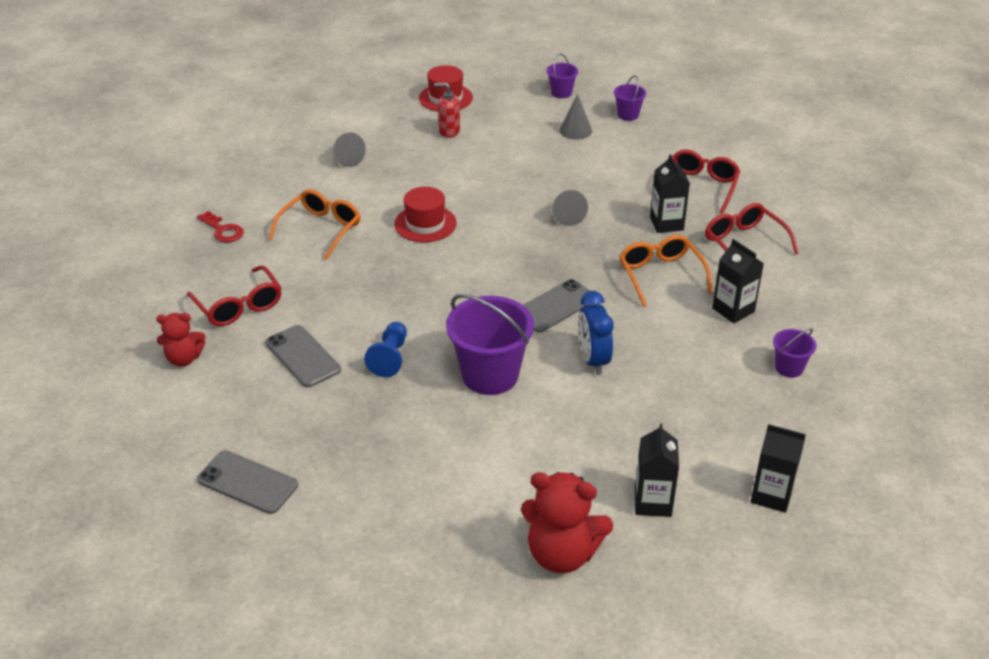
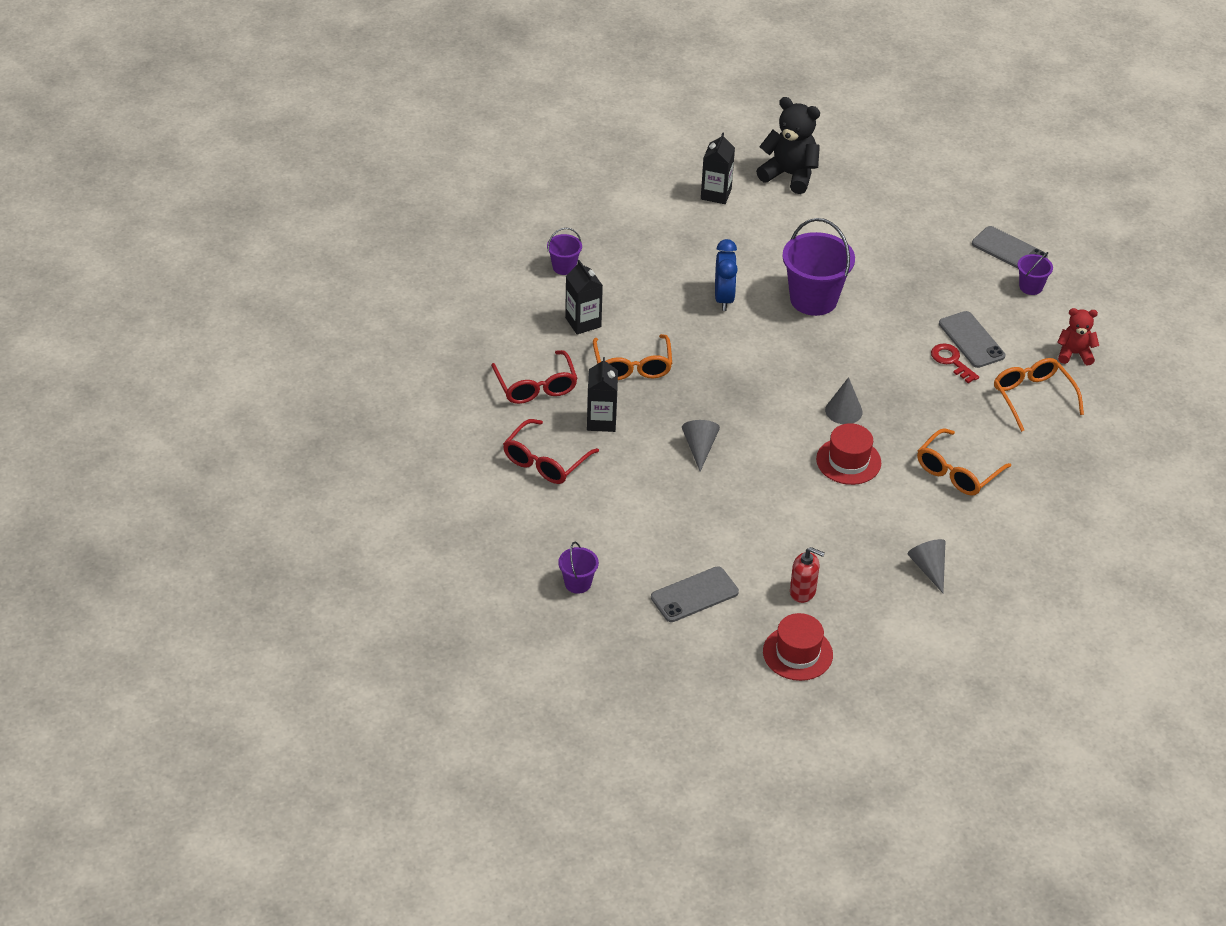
camera: 170 degrees left, 5 degrees up
red glasses [187,265,281,326] -> orange glasses [994,358,1084,432]
red key [197,211,244,243] -> red key moved to [931,343,979,383]
blue pawn [364,322,407,377] -> none
red teddy bear [521,472,613,573] -> black teddy bear [756,97,820,194]
grey phone [523,279,590,332] -> grey phone moved to [651,566,739,622]
purple bucket [547,54,578,98] -> purple bucket moved to [1018,252,1053,295]
grey cone [559,94,592,140] -> grey cone moved to [825,377,863,424]
black carton [751,424,806,513] -> none

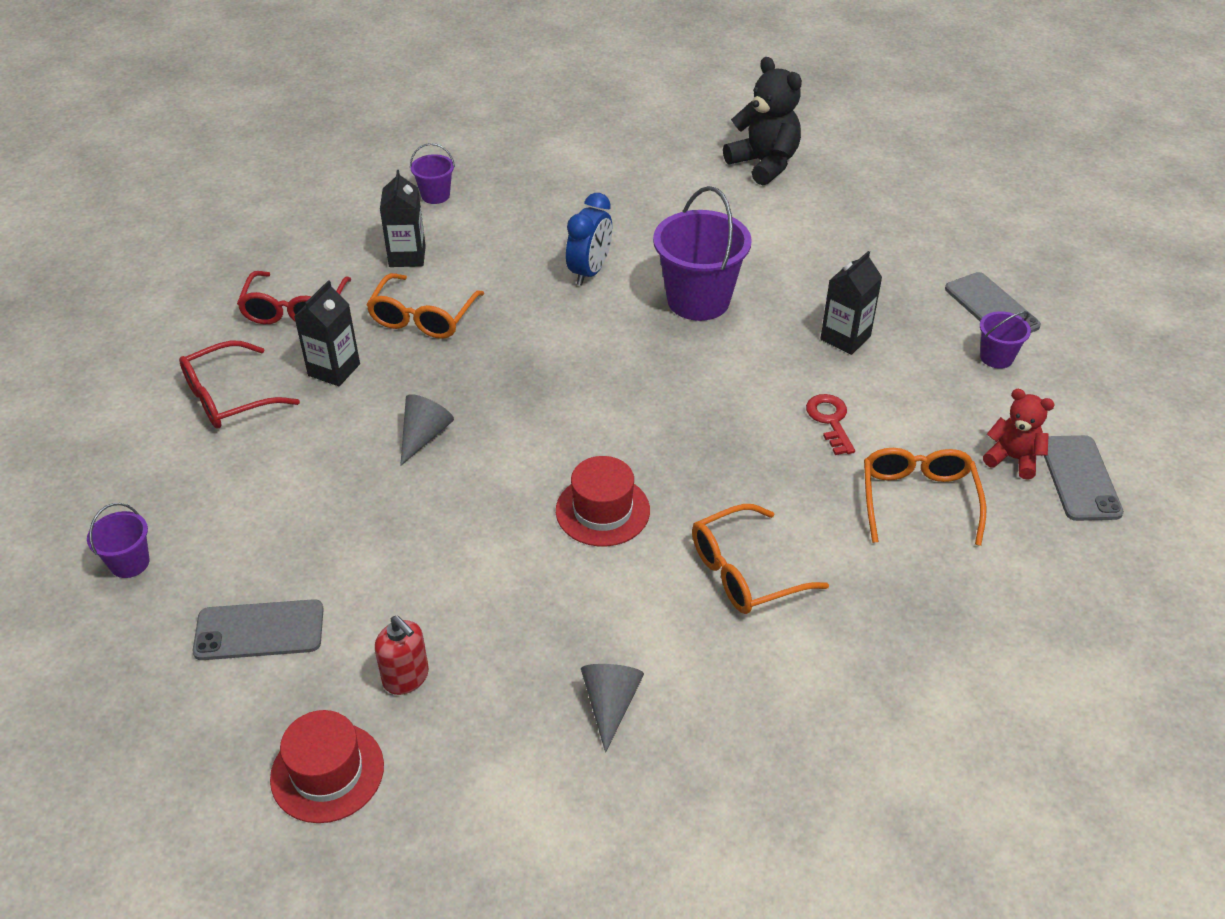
camera: 25 degrees right, 0 degrees up
black carton [701,133,735,204] -> black carton moved to [820,251,882,355]
grey cone [825,377,863,424] -> none
grey phone [939,311,1005,368] -> grey phone moved to [1044,435,1124,521]

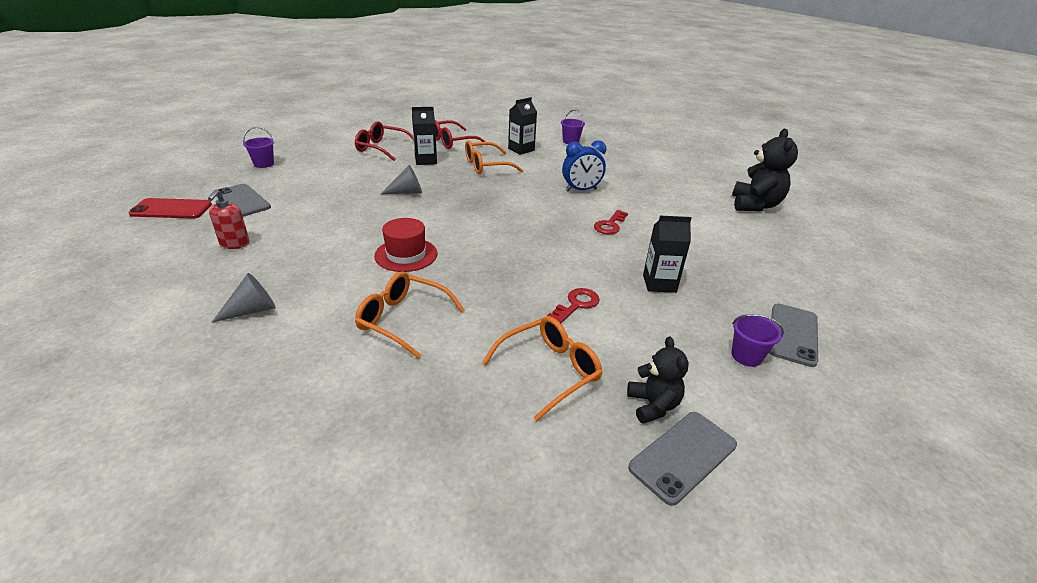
camera: 50 degrees right, 10 degrees down
red hat [270,710,384,823] -> none
purple bucket [653,186,752,321] -> red key [594,210,628,234]
red teddy bear [983,389,1055,480] -> black teddy bear [627,337,689,424]
none -> red phone [128,198,212,219]

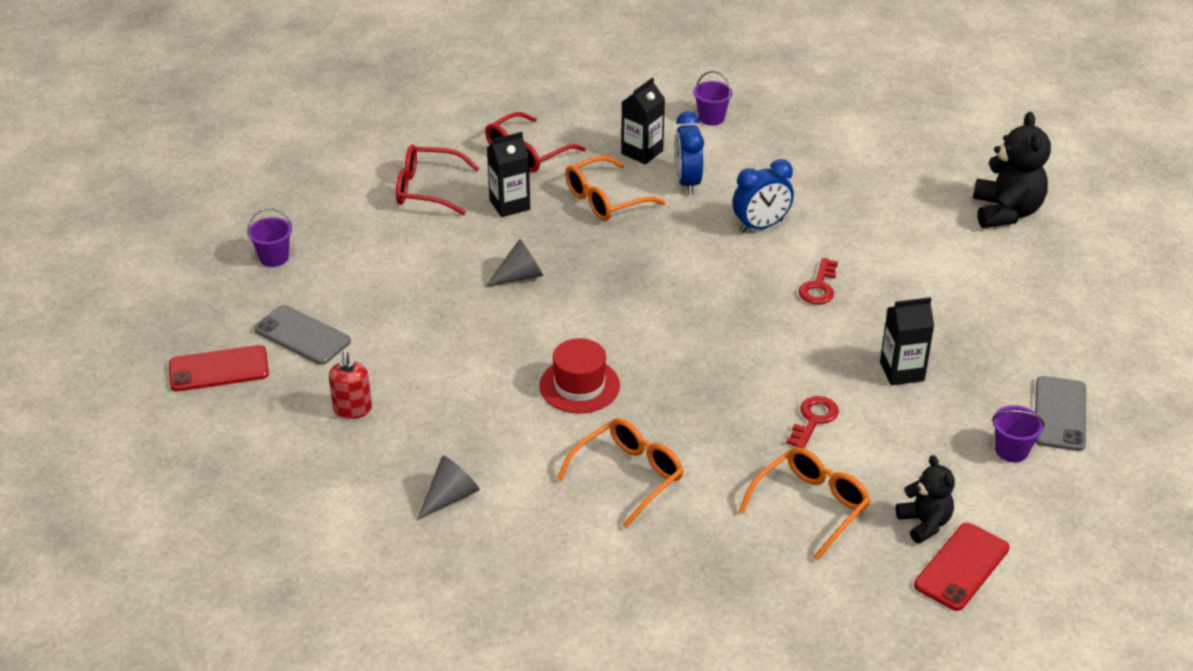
camera: 10 degrees left, 5 degrees up
orange glasses [355,271,464,359] -> orange glasses turned 120 degrees clockwise [557,418,683,528]
grey phone [628,412,737,506] -> red phone [914,523,1010,611]
none -> blue clock [675,111,704,195]

